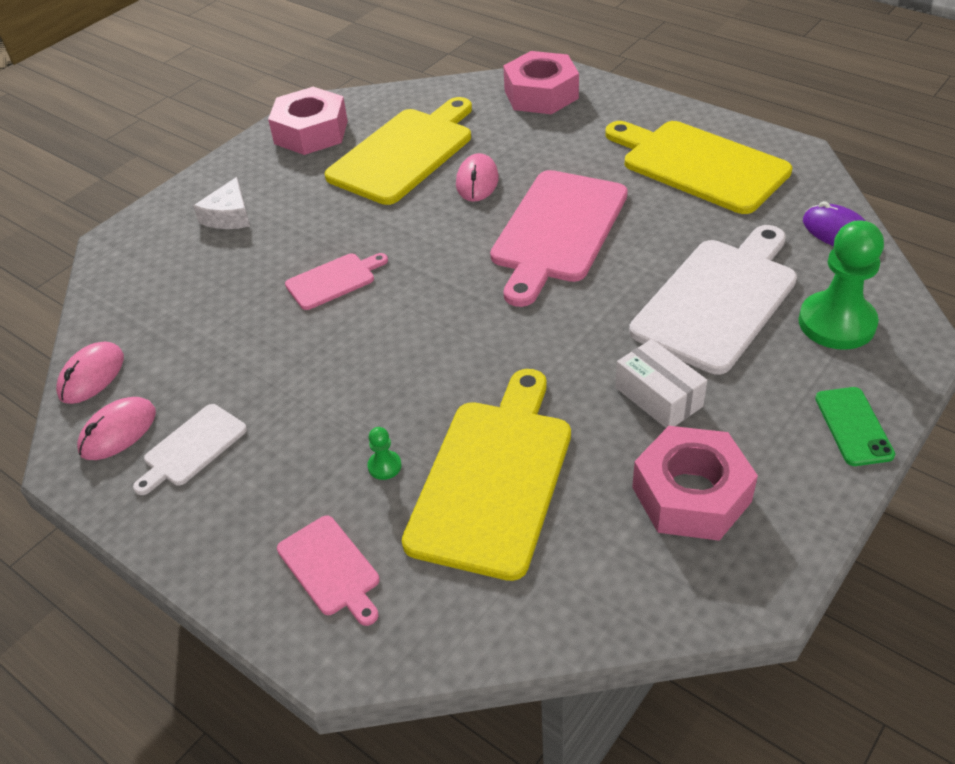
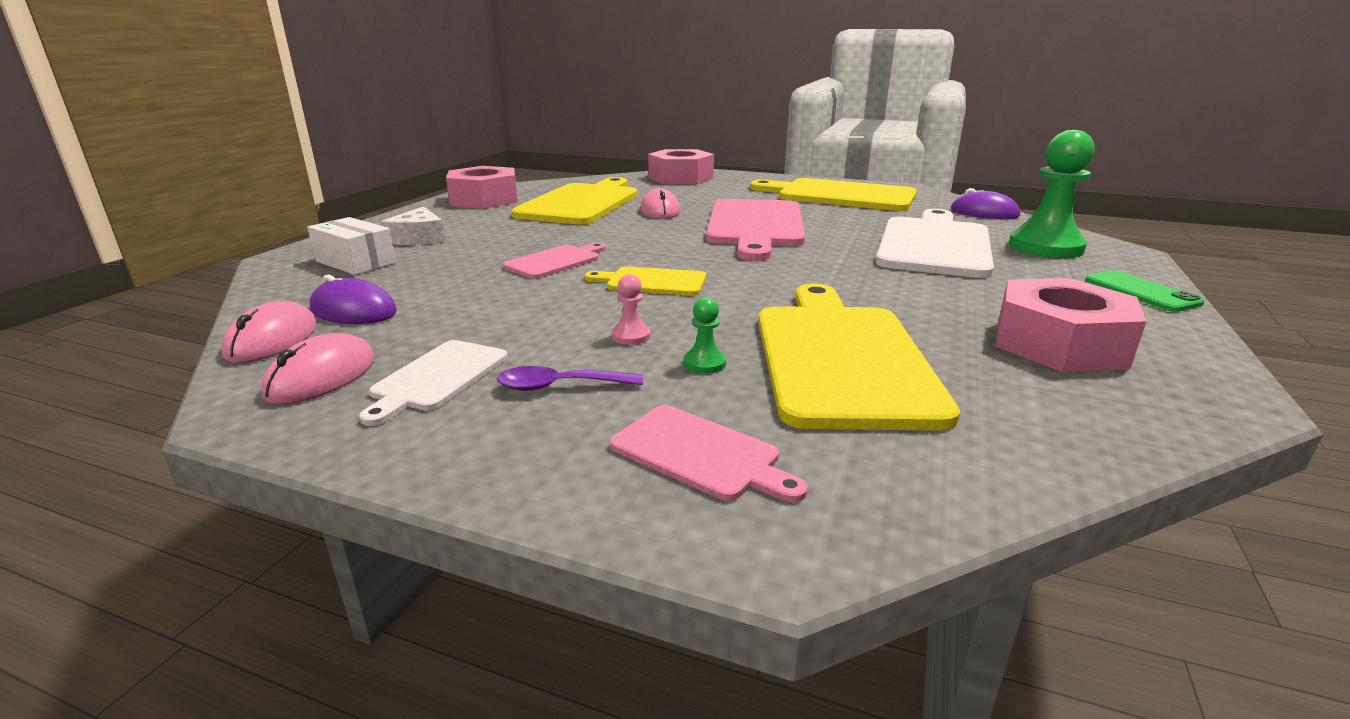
camera: 20 degrees left, 20 degrees down
white box [615,339,707,428] -> white box moved to [307,217,396,275]
none -> purple mouse [310,275,397,324]
none -> purple spoon [497,366,643,391]
none -> yellow cutting board [585,266,706,295]
none -> pink pawn [611,274,651,345]

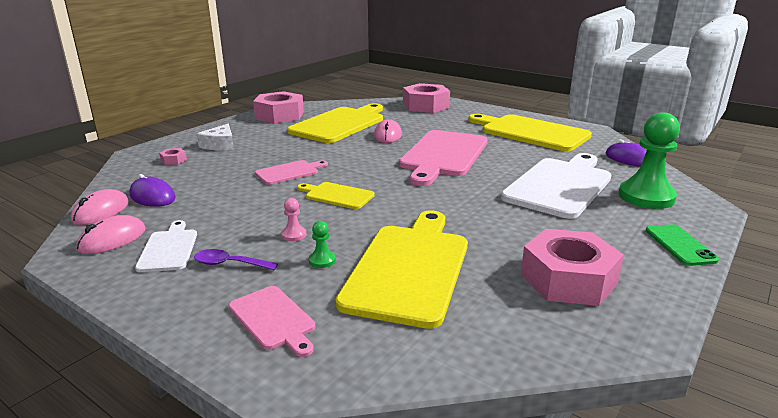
camera: 15 degrees right, 0 degrees up
white box [307,217,396,275] -> pink nut [159,148,187,165]
white cutting board [359,340,508,426] -> white cutting board turned 135 degrees clockwise [135,220,197,272]

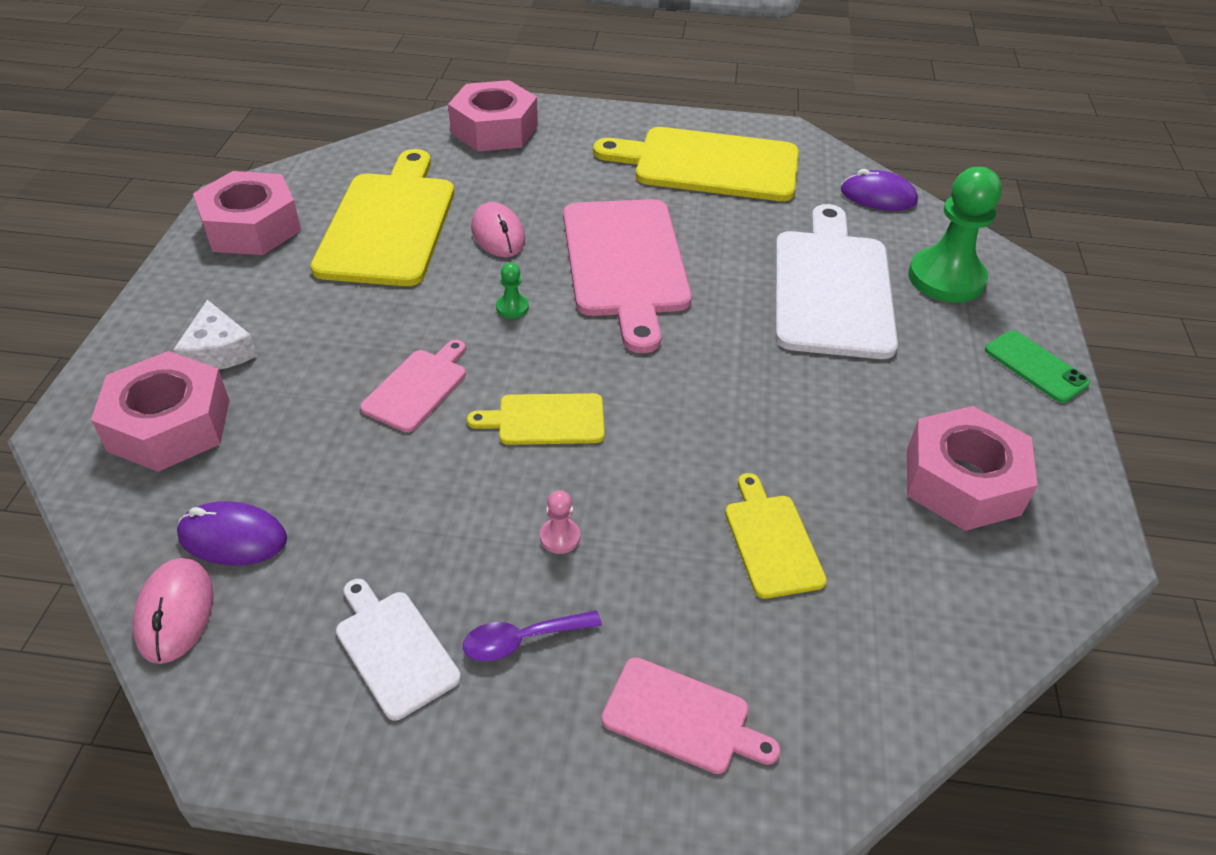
camera: 30 degrees left, 20 degrees up
pink mouse [76,215,146,254] -> none
pink nut [159,148,187,165] -> pink nut [91,351,229,472], size x2.49
green pawn [309,221,336,268] -> green pawn moved to [496,263,529,318]
yellow cutting board [335,210,468,329] -> yellow cutting board [725,473,827,599], size x0.50

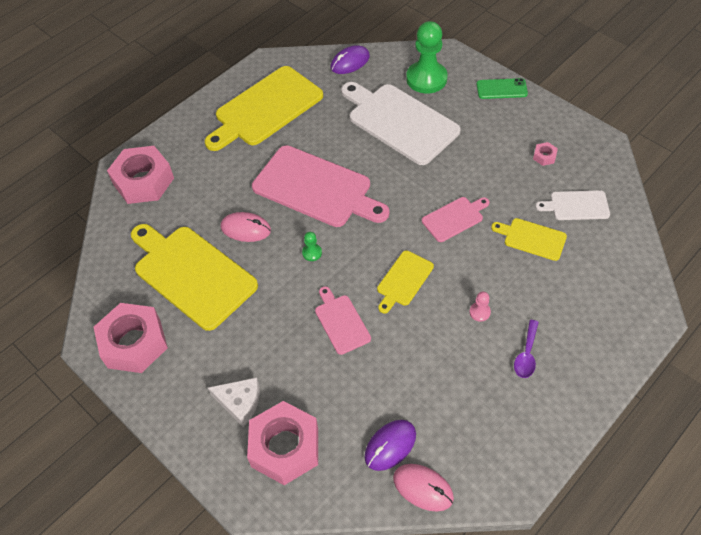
camera: 50 degrees left, 10 degrees up
white cutting board [336,579,461,721] -> white cutting board moved to [535,190,610,220]
pink cutting board [601,657,780,774] -> pink cutting board moved to [422,197,489,242]
pink nut [907,406,1038,531] -> pink nut [533,142,558,166], size x0.40

